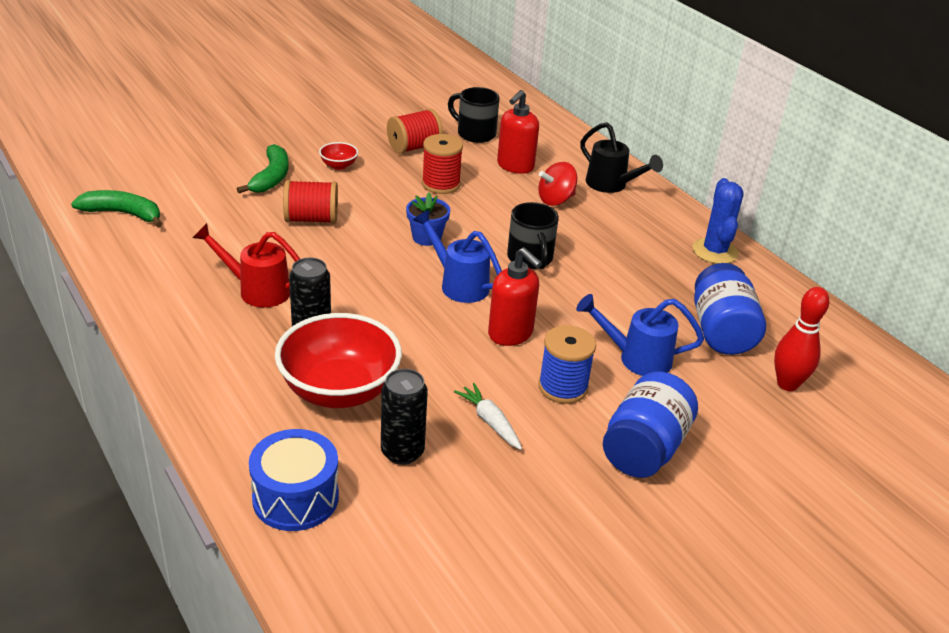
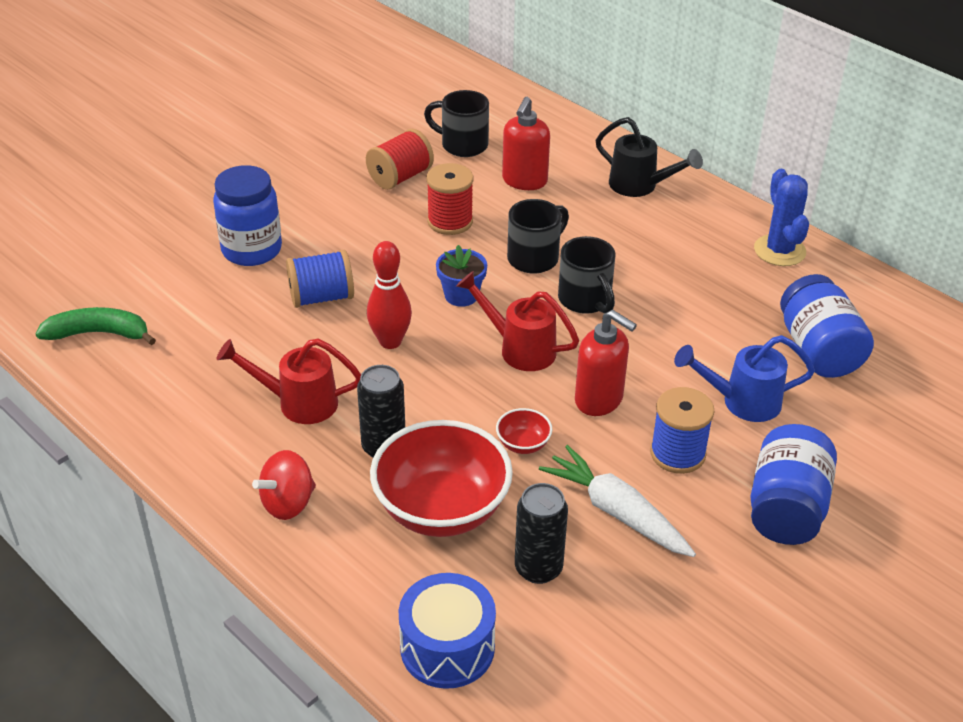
camera: 10 degrees left, 5 degrees up
green banana [237,144,289,193] -> blue jar [213,165,282,266]
red spool [283,180,338,224] -> blue spool [286,250,354,308]
red bowl [319,142,358,170] -> red bowl moved to [496,408,552,454]
blue watering can [413,210,502,303] -> red watering can [456,271,579,371]
white carrot [454,383,522,450] -> white carrot [539,445,696,557], size x1.62
red spinning top [538,162,577,206] -> red spinning top moved to [252,450,316,520]
red bowling pin [774,287,829,391] -> red bowling pin moved to [367,241,412,349]
none -> black mug [507,199,569,274]

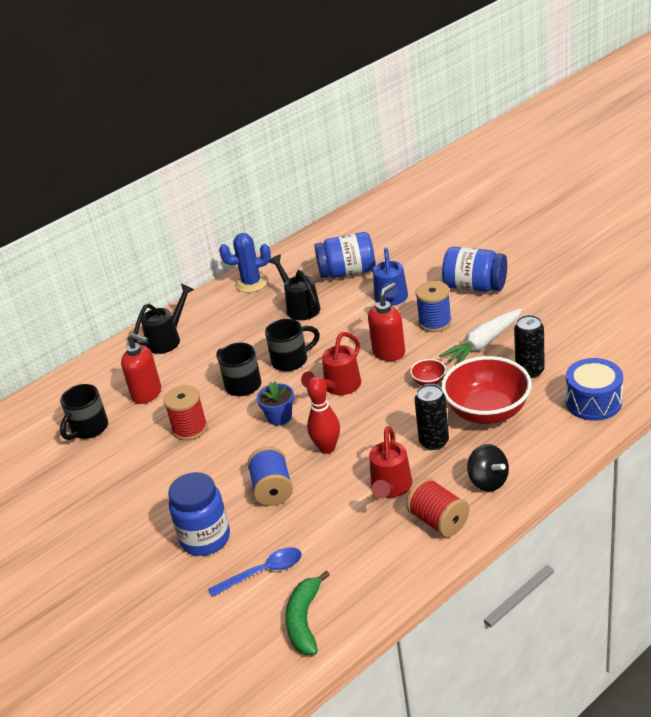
camera: 80 degrees left, 5 degrees down
red spinning top [252,450,316,520] -> black spinning top [467,444,509,492]
red spool [366,129,434,190] -> red spool moved to [406,478,470,537]
none -> blue spoon [209,547,302,597]
none -> black watering can [268,255,320,320]

